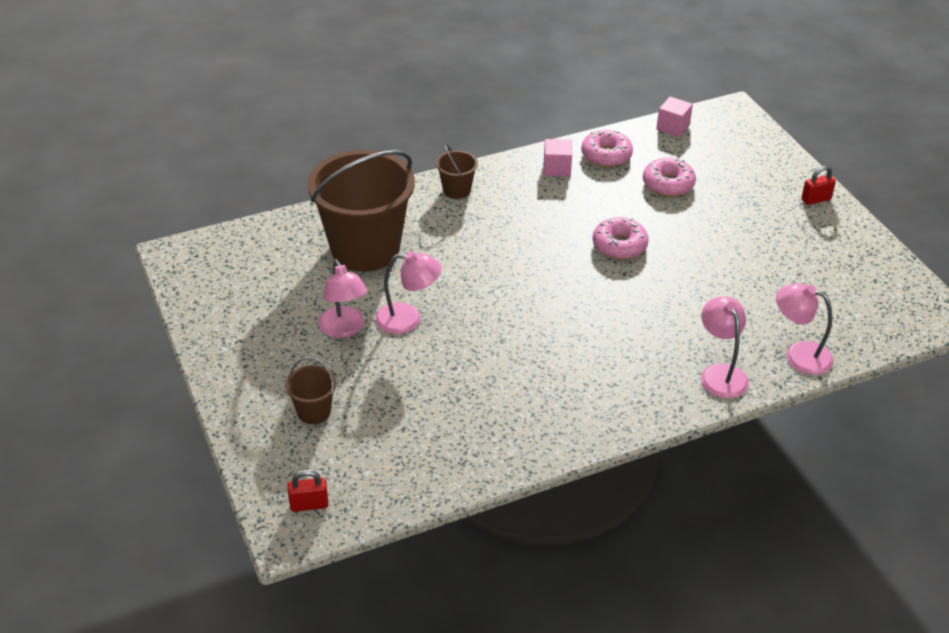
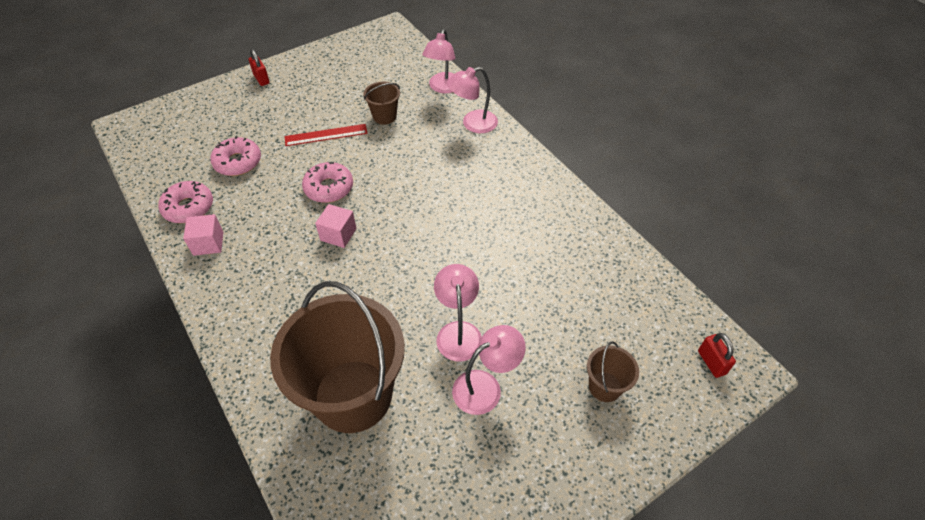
camera: 100 degrees left, 10 degrees up
brown bucket [436,144,478,199] -> brown bucket moved to [363,82,400,125]
pink cube [656,97,693,137] -> pink cube moved to [315,204,356,248]
none -> red ruler [285,124,367,146]

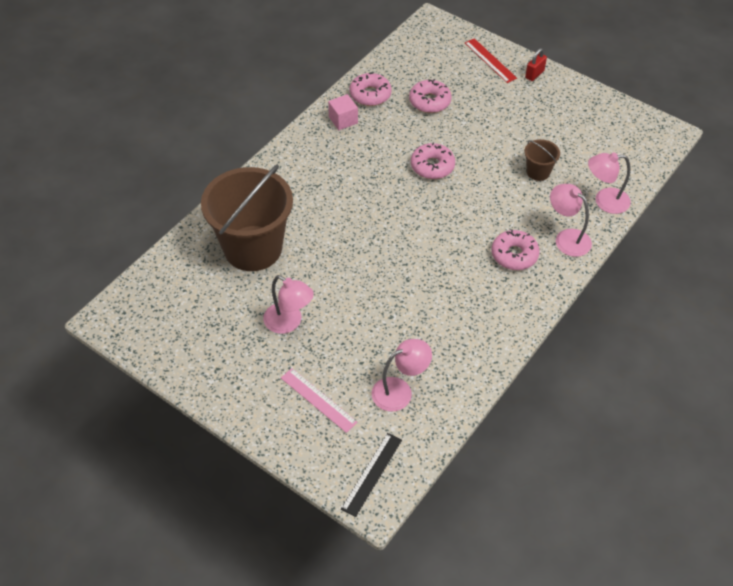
camera: 70 degrees right, 0 degrees up
red ruler [285,124,367,146] -> red ruler moved to [465,38,517,83]
pink cube [315,204,356,248] -> none
pink lamp [434,264,482,361] -> pink lamp moved to [371,339,432,412]
brown bucket [587,342,639,402] -> pink ruler [281,368,358,433]
red padlock [698,333,736,378] -> black ruler [341,433,402,517]
none -> pink donut [492,229,540,270]

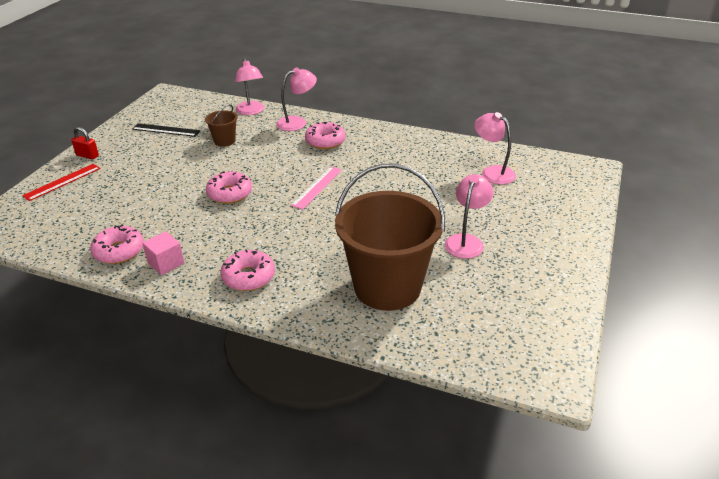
camera: 105 degrees left, 15 degrees down
pink ruler [281,368,358,433] -> pink ruler moved to [291,166,342,210]
black ruler [341,433,402,517] -> black ruler moved to [132,123,200,137]
pink donut [409,79,452,113] -> pink donut moved to [220,249,275,291]
pink lamp [550,184,592,257] -> pink lamp turned 150 degrees counterclockwise [276,68,317,131]

